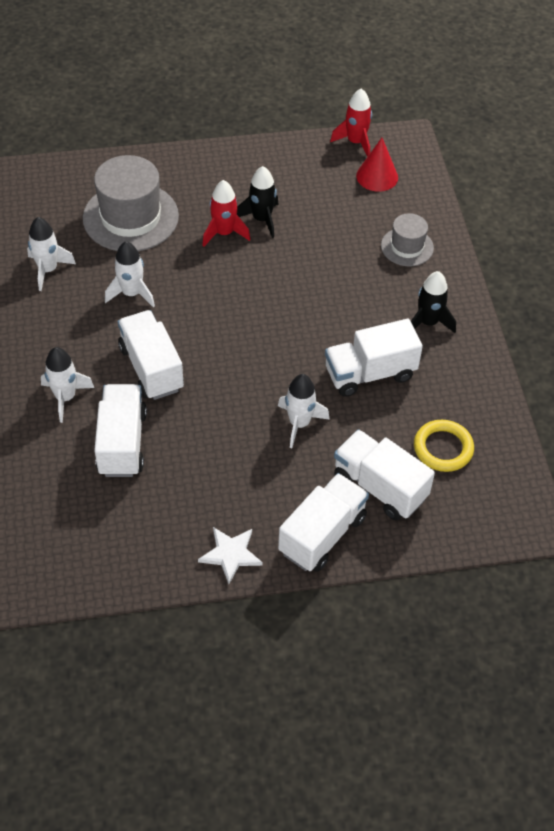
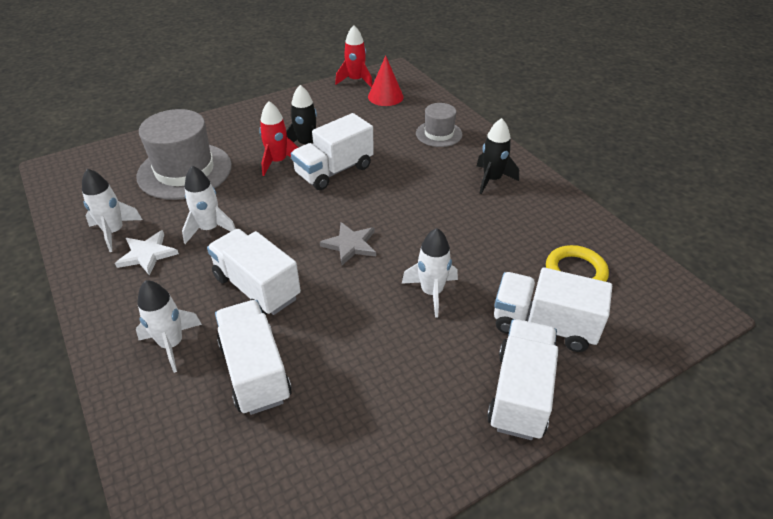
camera: 20 degrees left, 10 degrees down
white star [198,527,263,584] -> white star moved to [115,230,179,276]
white truck [325,319,423,397] -> white truck moved to [291,113,374,190]
none -> grey star [320,222,376,266]

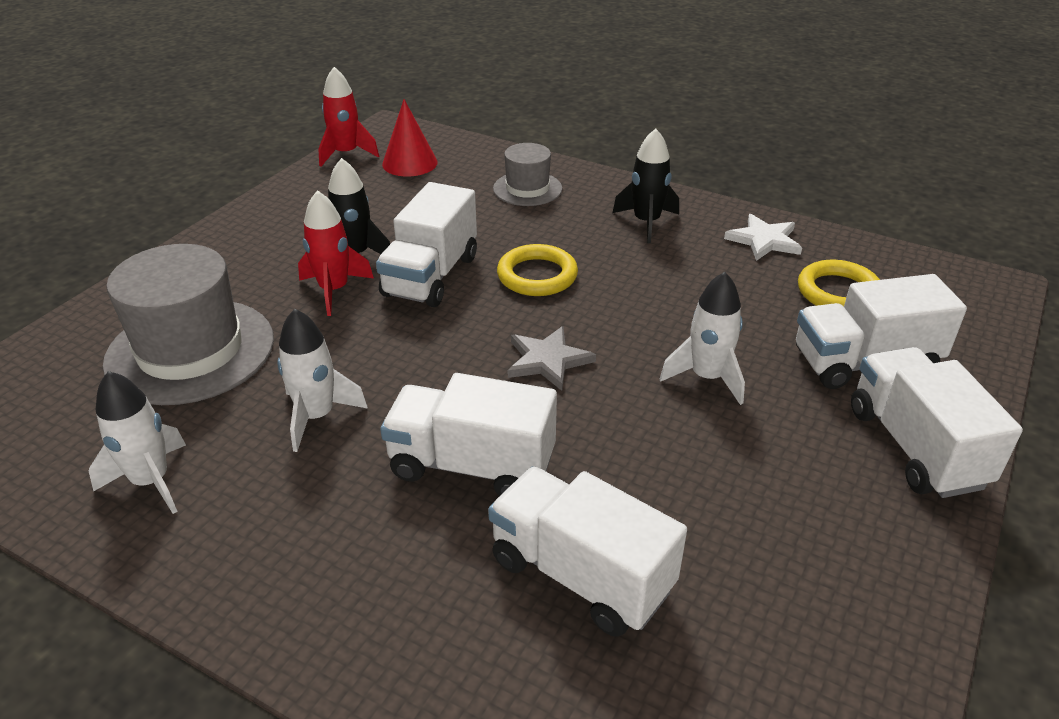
camera: 30 degrees left, 5 degrees down
white star [115,230,179,276] -> white star moved to [724,214,802,261]
white rocket [136,280,202,373] -> none
none -> yellow ring [497,244,578,296]

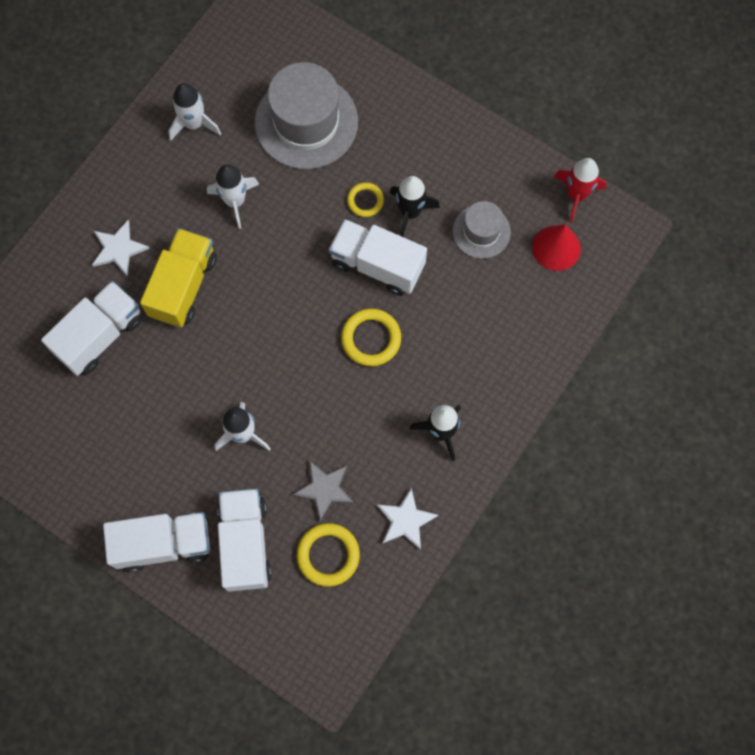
camera: 95 degrees right, 35 degrees up
red rocket [298,190,374,316] -> yellow ring [347,182,384,217]
white truck [380,373,557,496] -> yellow truck [140,228,217,327]
grey hat [493,143,562,206] -> grey hat moved to [453,201,511,259]
grey star [508,326,596,391] -> grey star moved to [292,461,354,521]
none -> white star [92,220,150,276]

